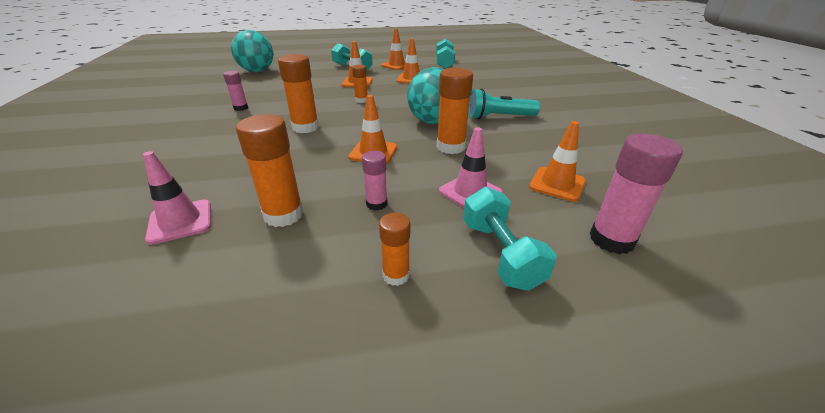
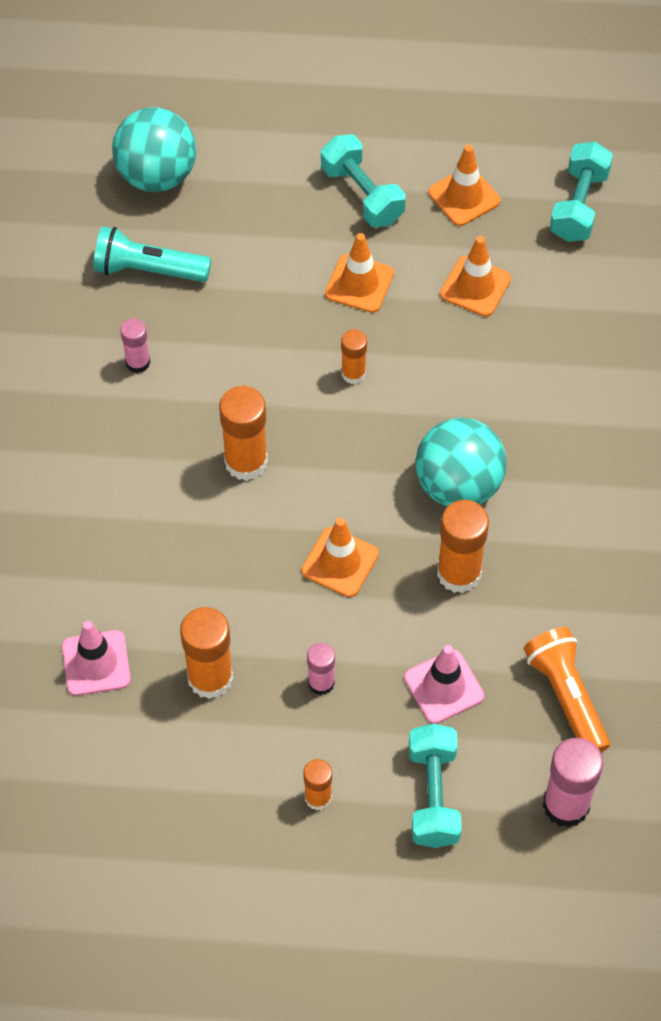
camera: 15 degrees right, 25 degrees up
turquoise flashlight [468,89,540,119] -> turquoise flashlight moved to [93,226,211,282]
orange traffic cone [529,121,586,202] -> orange flashlight [524,627,610,752]

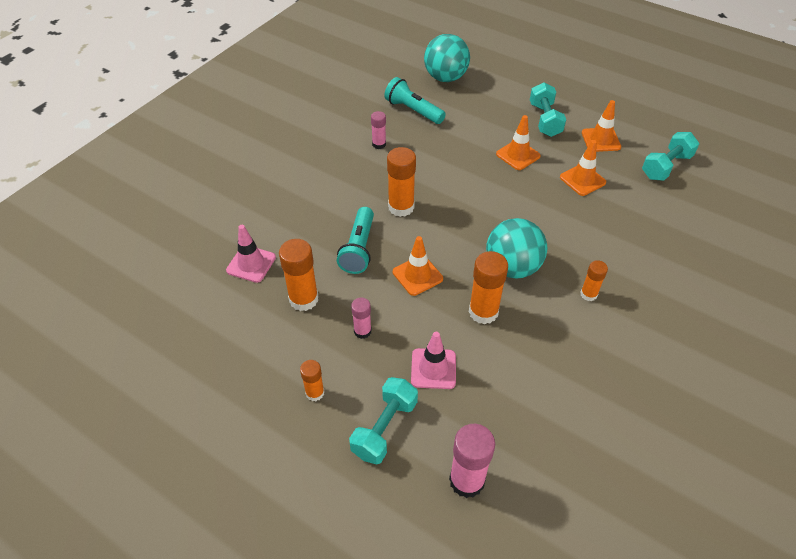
camera: 30 degrees right, 10 degrees down
orange glue stick [341,329,367,384] -> orange glue stick moved to [580,260,608,301]
orange flashlight [524,627,610,752] -> none
none -> turquoise flashlight [337,207,374,274]

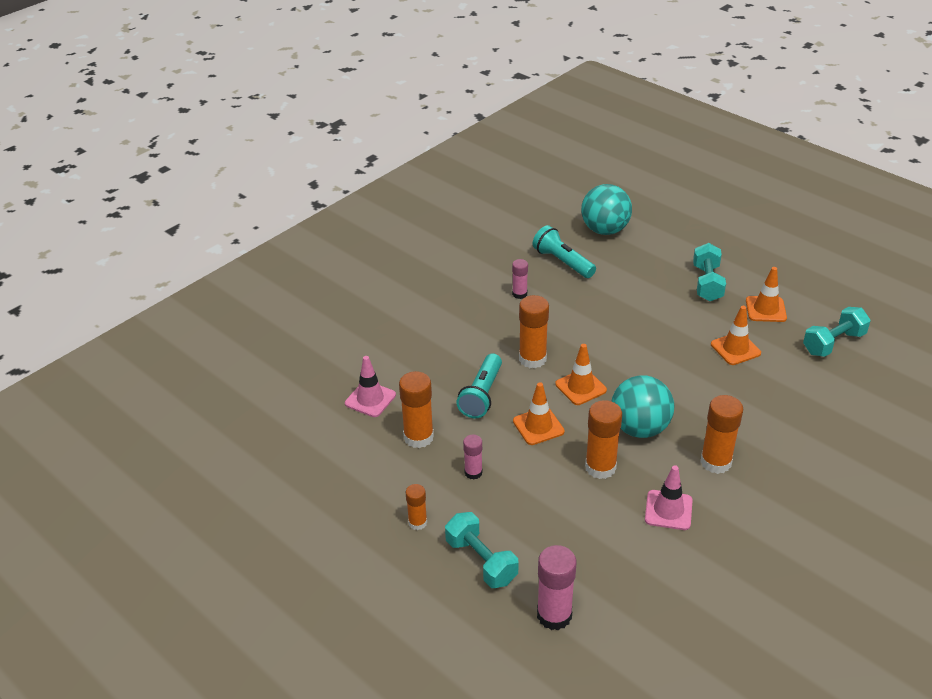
camera: 10 degrees right, 10 degrees down
turquoise dumbbell [349,377,418,465] -> turquoise dumbbell turned 75 degrees counterclockwise [445,512,518,588]
pink traffic cone [411,332,456,389] -> pink traffic cone moved to [645,465,693,530]
orange traffic cone [496,115,541,170] -> orange traffic cone moved to [555,344,607,405]
orange glue stick [580,260,608,301] -> orange glue stick [700,395,743,474], size x1.72

